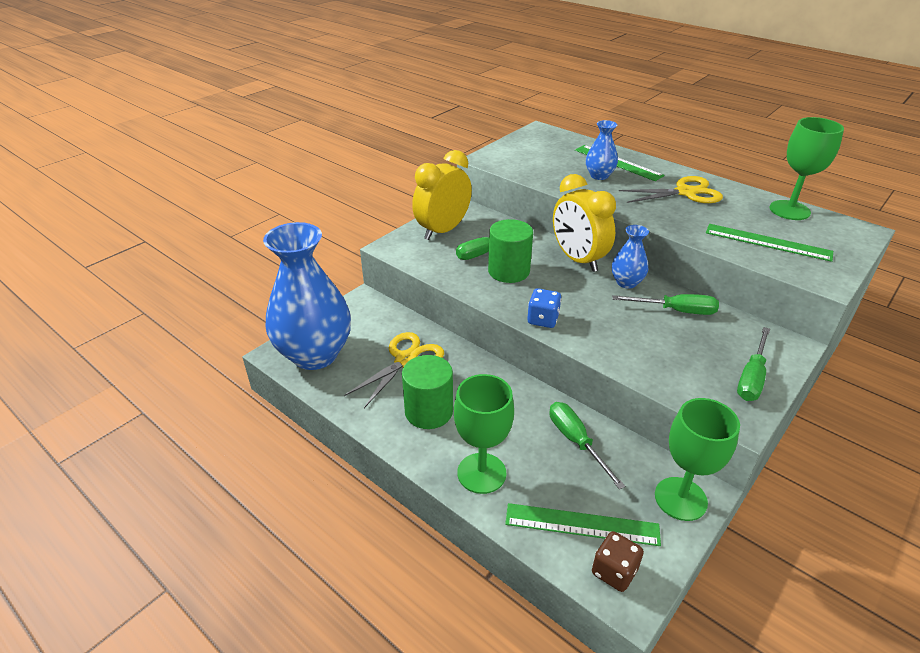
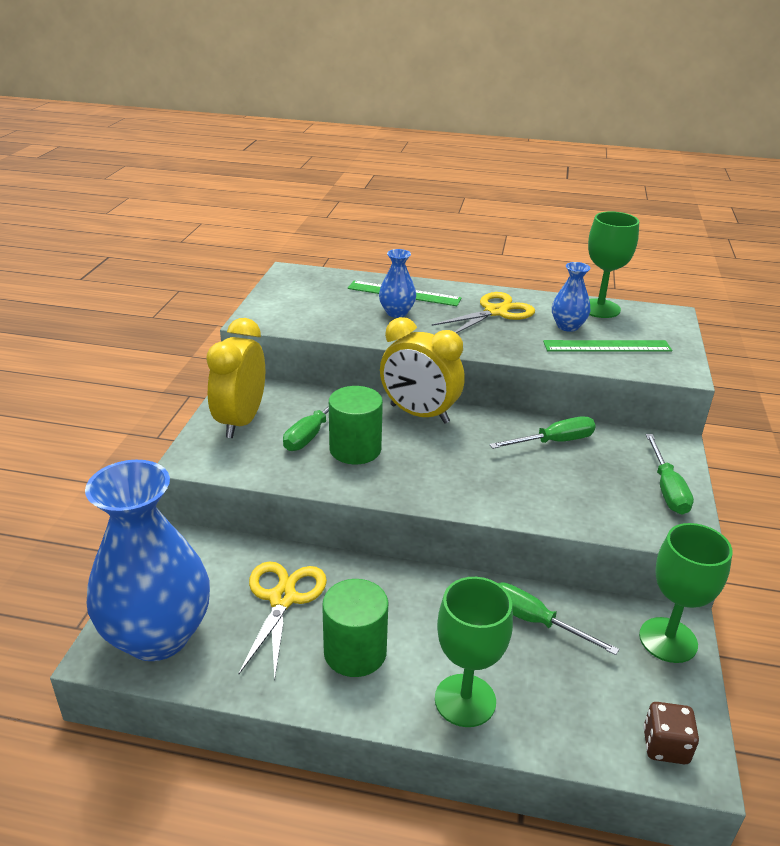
camera: 30 degrees left, 5 degrees down
green ruler [505,503,661,546] -> none
blue dice [527,288,561,328] -> none
blue vase [612,225,649,289] -> blue vase moved to [552,262,590,332]

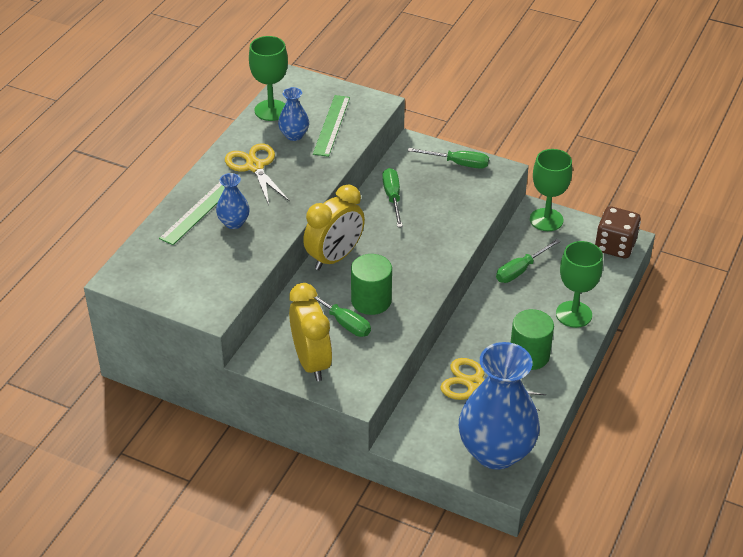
camera: 75 degrees left, 10 degrees up
yellow clock [206,318,265,438] -> yellow clock turned 135 degrees counterclockwise [289,283,332,381]
brown dice [643,702,699,764] -> brown dice [595,206,641,258], size x1.59

